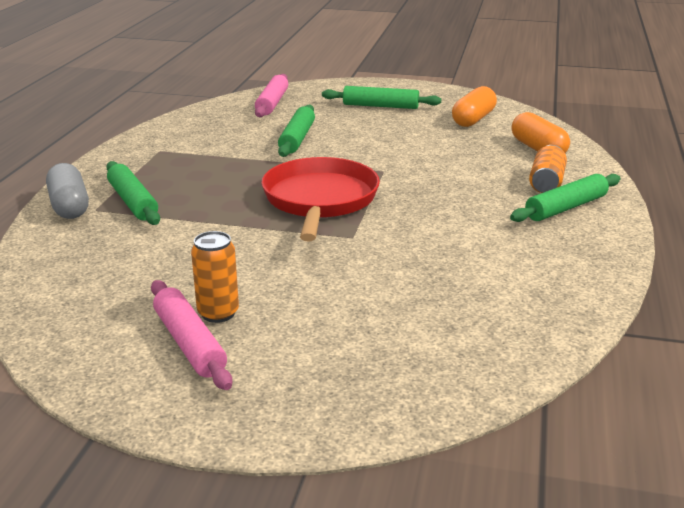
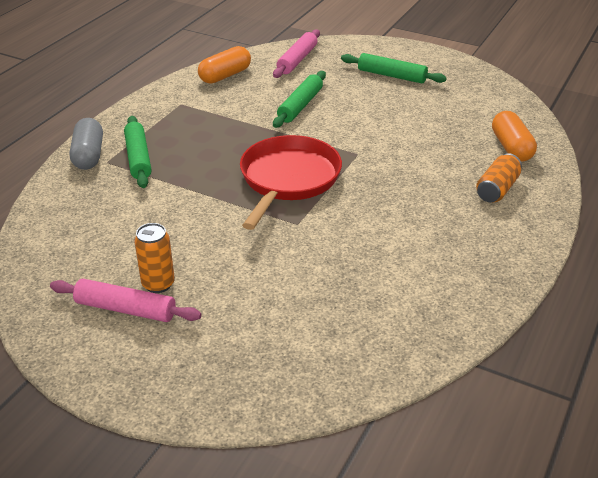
camera: 15 degrees right, 10 degrees up
pink rolling pin [151,280,232,390] -> pink rolling pin turned 60 degrees counterclockwise [50,279,202,322]
orange capsule [452,86,497,127] -> orange capsule moved to [198,46,251,84]
green rolling pin [510,174,621,222] -> none

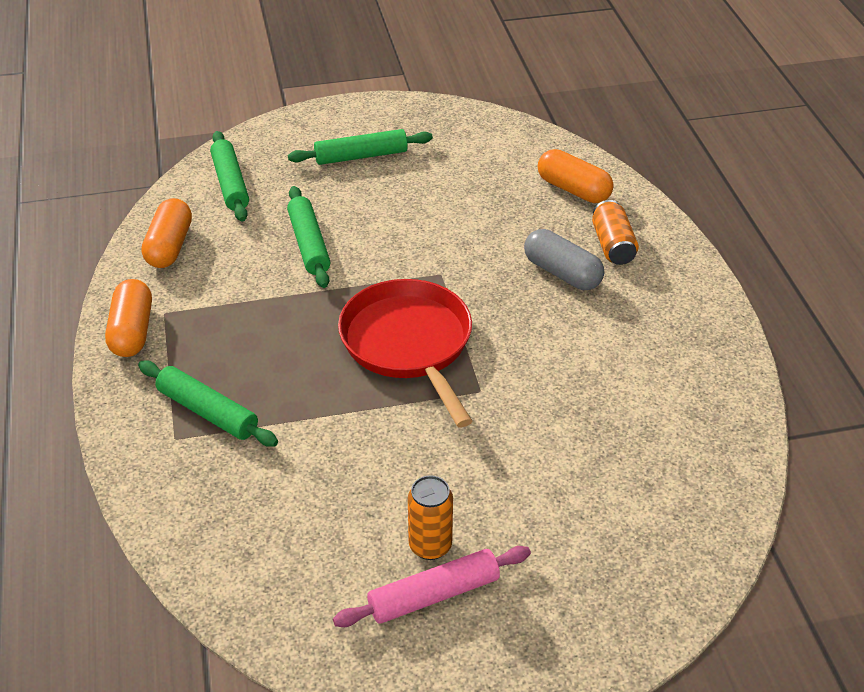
camera: 40 degrees left, 5 degrees up
grey capsule [70,118,103,170] -> grey capsule moved to [524,229,604,290]
pink rolling pin [273,29,320,78] -> green rolling pin [210,131,249,222]
none -> orange capsule [105,279,152,357]

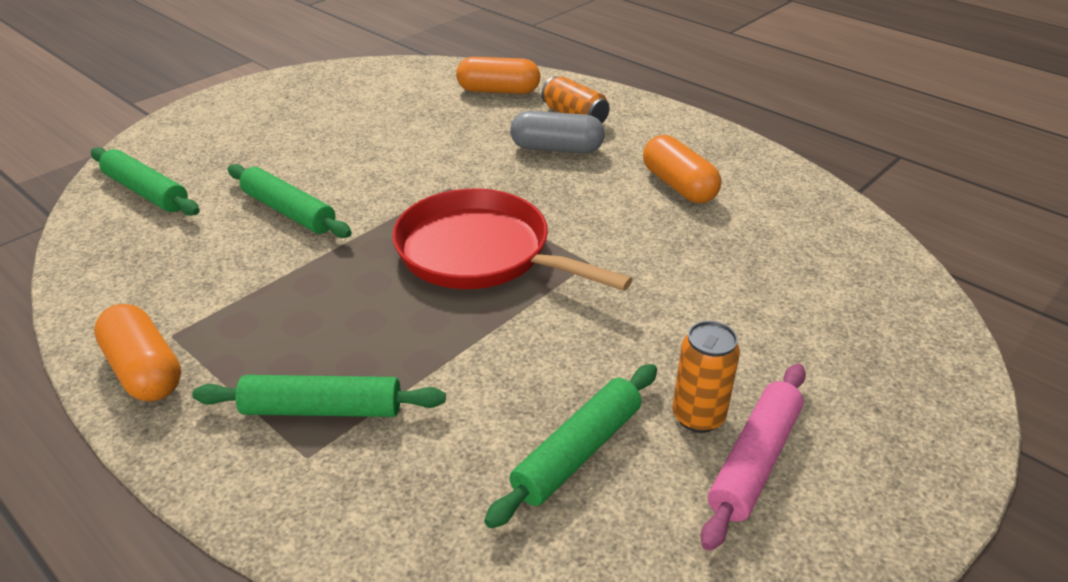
camera: 35 degrees left, 5 degrees down
orange capsule [141,198,192,268] -> orange capsule moved to [643,135,721,203]
green rolling pin [288,129,433,165] -> green rolling pin moved to [484,364,657,528]

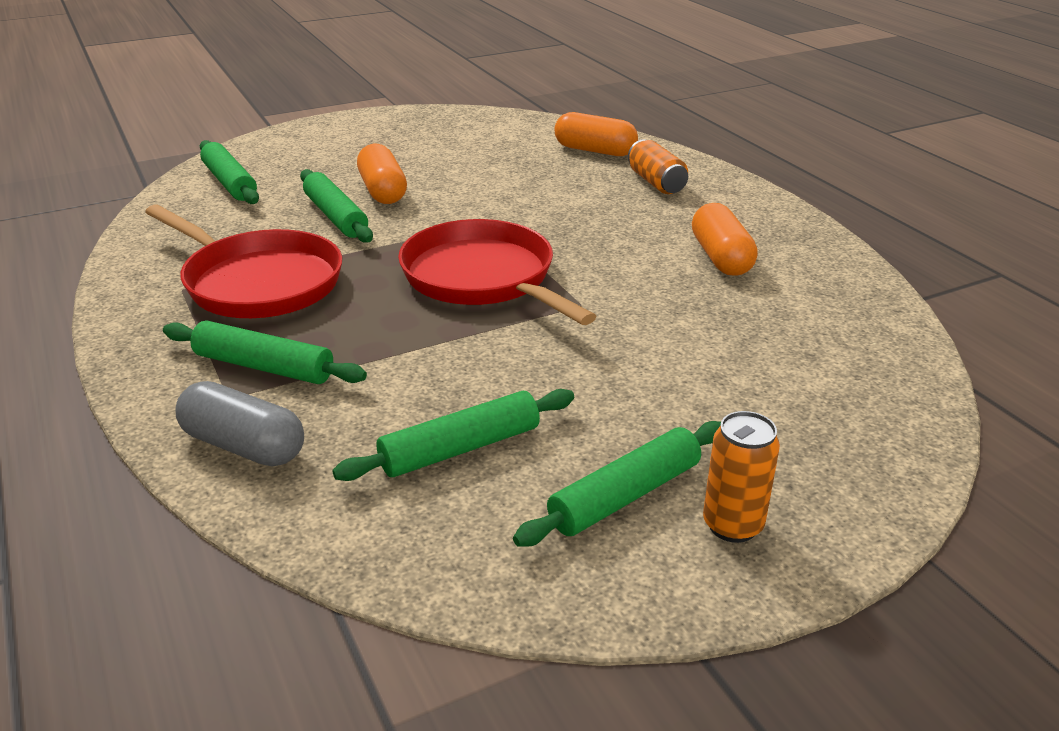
camera: 20 degrees right, 5 degrees down
orange capsule [94,304,181,401] -> orange capsule moved to [357,144,407,204]
grey capsule [510,111,605,154] -> grey capsule moved to [175,381,304,467]
orange can [672,321,740,433] -> orange can moved to [703,411,780,543]
pink rolling pin [701,363,806,551] -> green rolling pin [513,421,721,547]
none -> red pan [145,205,342,318]

